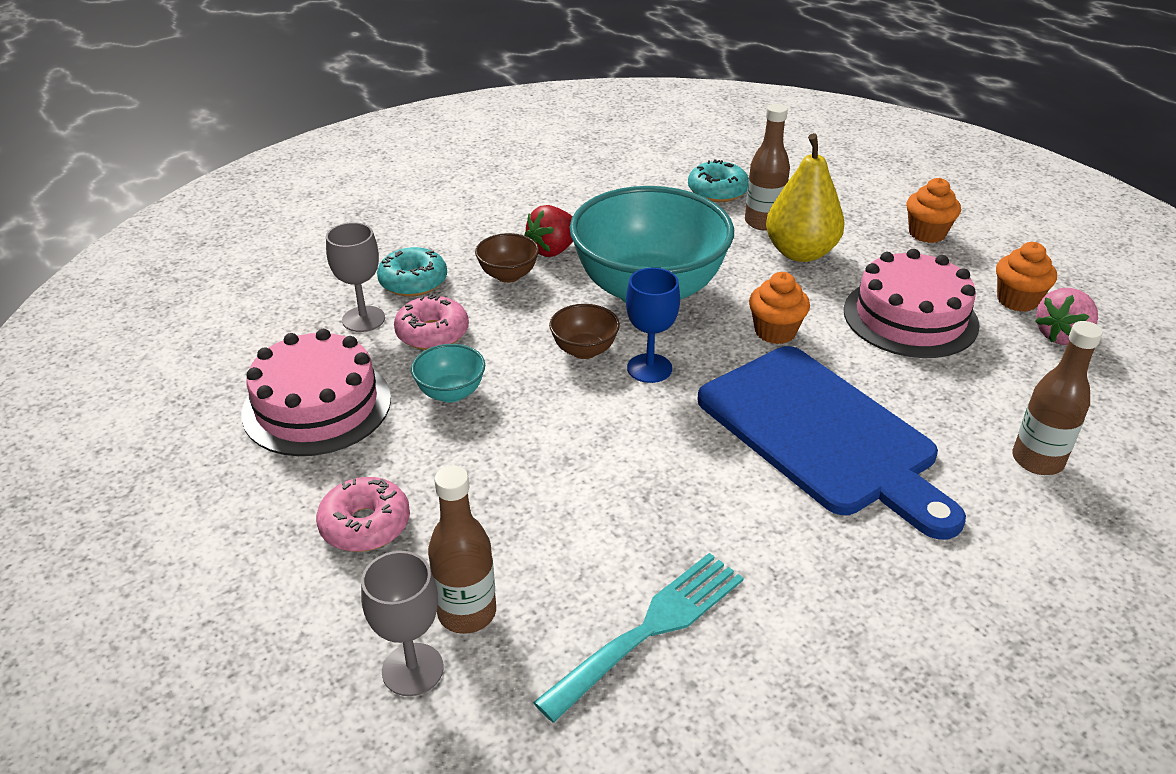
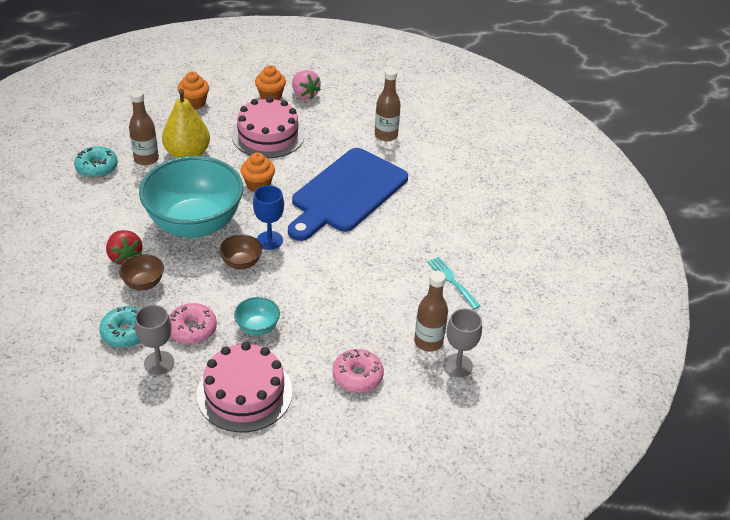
camera: 80 degrees left, 5 degrees up
turquoise fork [533,553,744,723] -> turquoise fork [427,257,481,310], size x0.65
blue cutting board [697,346,966,540] -> blue cutting board turned 150 degrees clockwise [288,148,408,241]

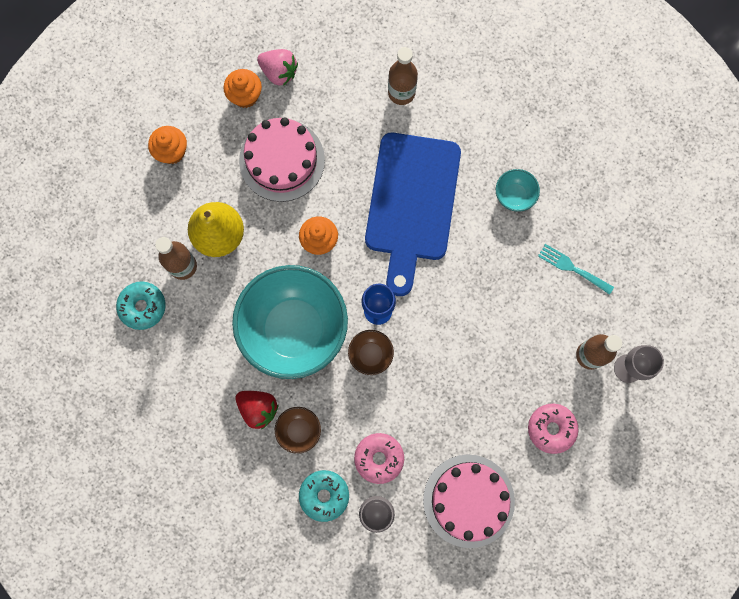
camera: 25 degrees left, 35 degrees up
turquoise bowl [234,297,280,336] -> turquoise bowl moved to [496,169,540,212]

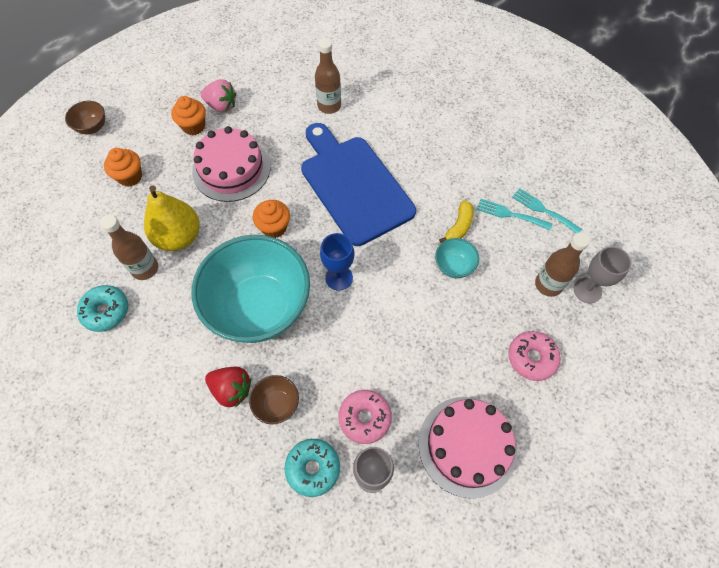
camera: 10 degrees left, 15 degrees down
brown bowl [348,330,394,375] -> brown bowl moved to [65,101,105,134]
blue cutting board [365,133,461,296] -> blue cutting board turned 150 degrees clockwise [301,123,416,246]
turquoise bowl [496,169,540,212] -> turquoise bowl moved to [435,238,479,278]
none -> yellow banana [439,200,474,243]
none -> turquoise fork [512,188,582,233]

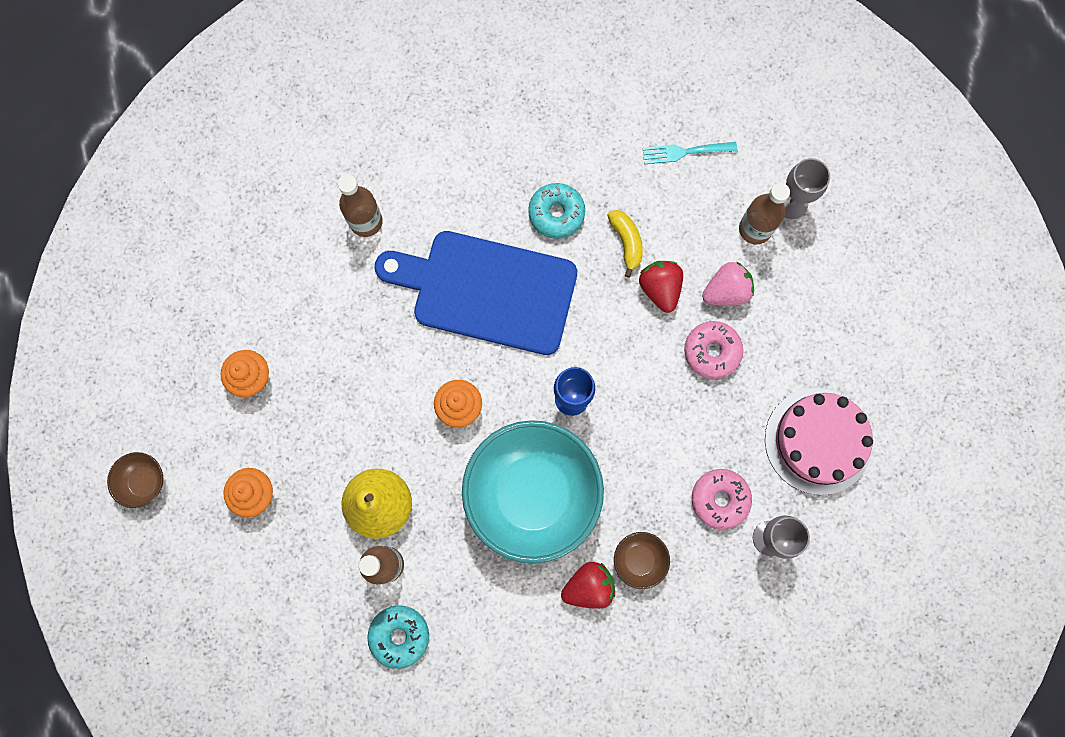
camera: 45 degrees left, 15 degrees up
pink cake [192,126,270,202] -> none
pink strawberry [201,79,236,113] -> pink strawberry moved to [702,262,754,306]
turquoise donut [284,439,340,497] -> turquoise donut moved to [528,183,585,239]
turquoise bowl [435,238,479,278] -> red strawberry [639,261,683,313]
turquoise fork [477,199,552,230] -> none
pink donut [508,331,561,381] -> pink donut moved to [684,321,743,379]

